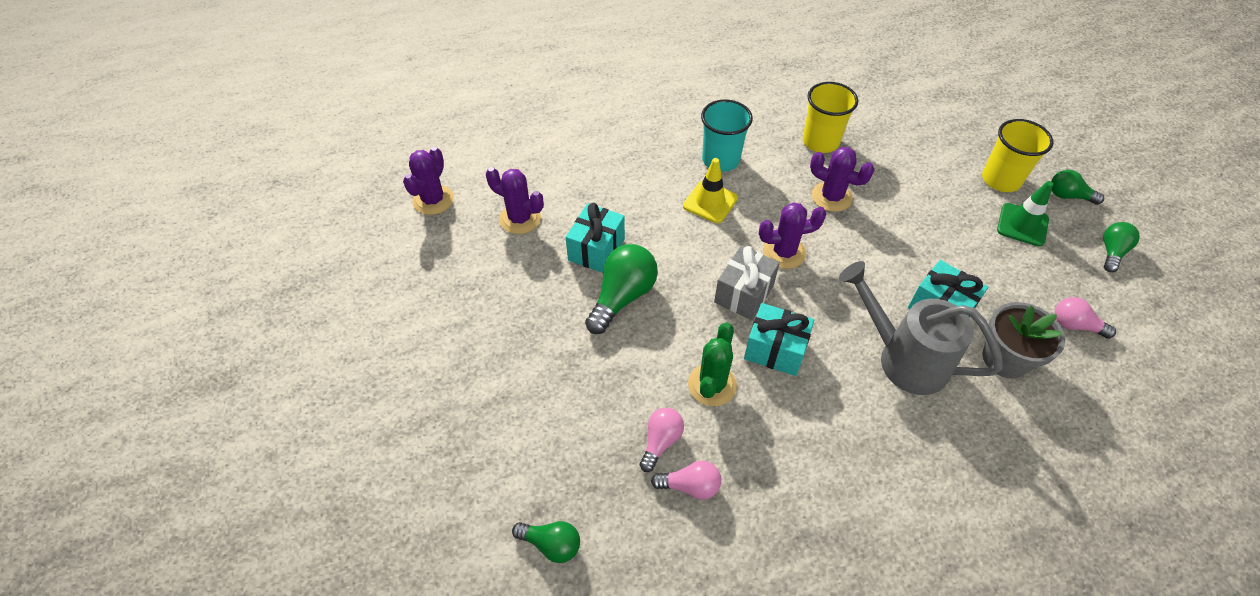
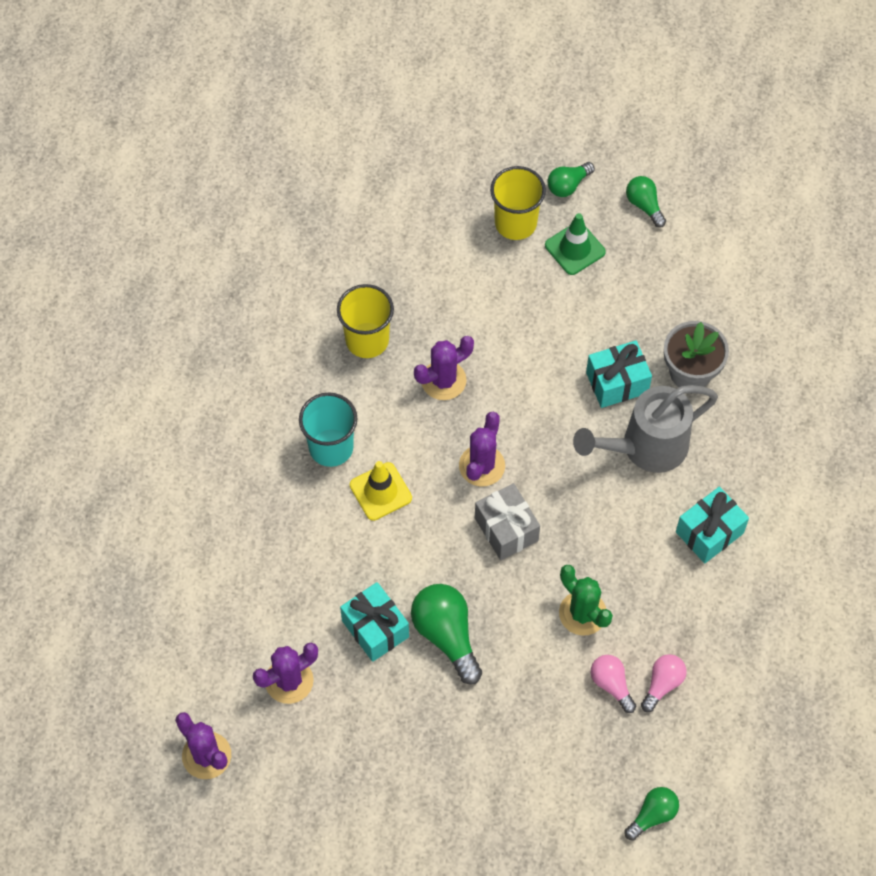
camera: 60 degrees left, 10 degrees up
turquoise gift [744,303,814,376] -> turquoise gift moved to [676,487,749,563]
pink light bulb [1055,297,1116,339] -> none

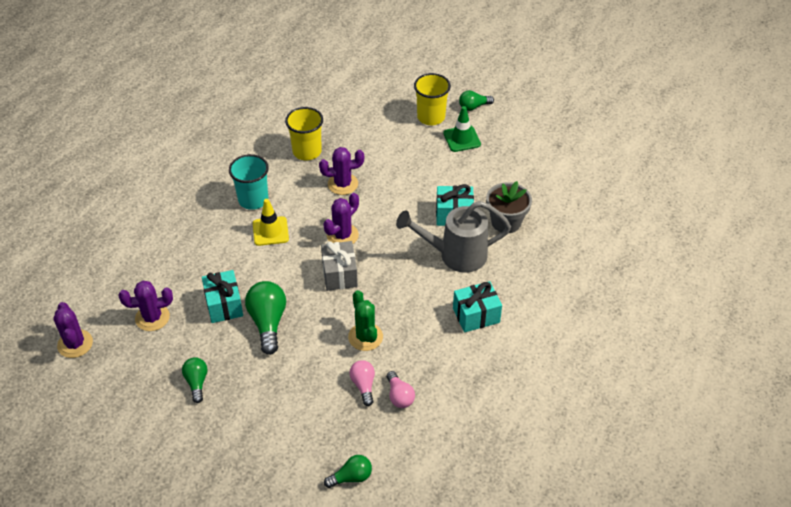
camera: 20 degrees right, 15 degrees down
green light bulb [626,176,666,228] -> green light bulb moved to [182,357,208,403]
pink light bulb [641,654,687,712] -> pink light bulb turned 105 degrees clockwise [387,371,415,408]

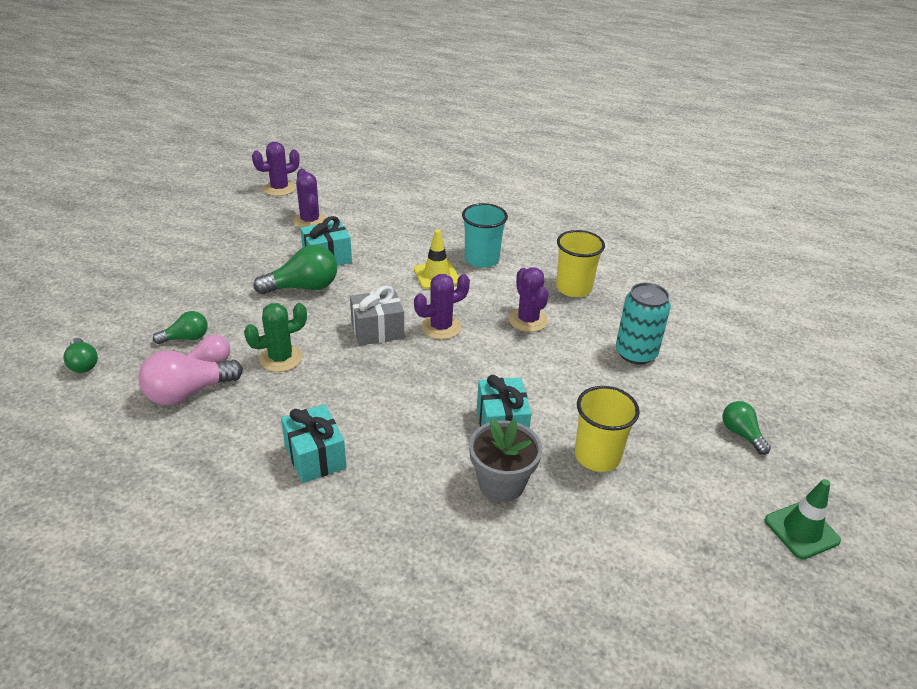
camera: 80 degrees right, 10 degrees down
green light bulb [182,357,208,403] -> green light bulb moved to [153,311,208,344]
purple cactus [323,193,359,244] -> purple cactus turned 60 degrees counterclockwise [414,274,470,340]
pink light bulb [387,371,415,408] -> pink light bulb [138,350,243,405], size x1.69
grey watering can [396,201,511,273] -> none
yellow cup [414,73,451,125] -> yellow cup moved to [575,386,640,472]
green traffic cone [443,106,481,152] -> green traffic cone moved to [764,479,841,559]
none -> turquoise can [616,283,671,365]

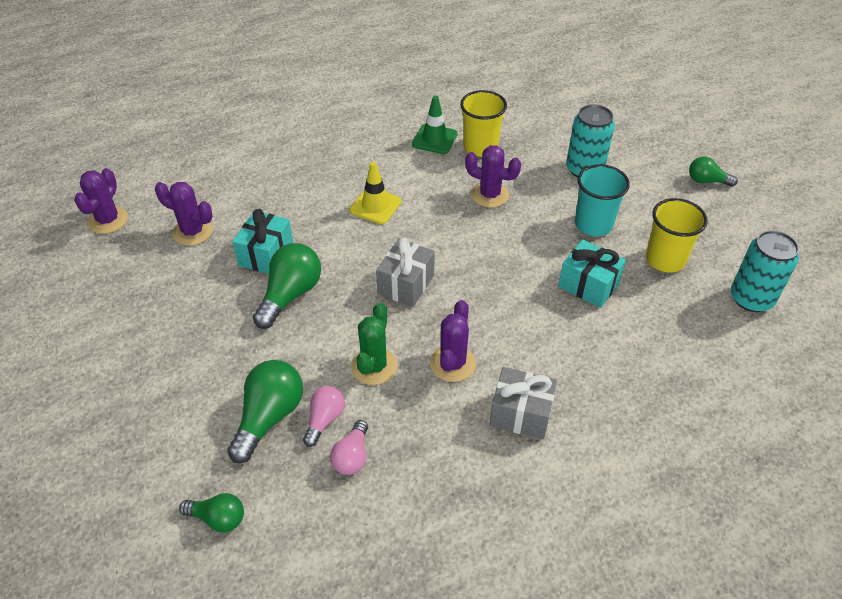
camera: 45 degrees left, 10 degrees up
pink light bulb [138,350,243,405] -> pink light bulb [330,420,368,475], size x0.59
green light bulb [153,311,208,344] -> green light bulb [227,360,303,463], size x1.69
turquoise gift [281,404,347,483] -> grey gift [490,367,557,439]
purple cactus [414,274,470,340] -> purple cactus moved to [430,300,476,382]
turquoise cup [462,203,508,268] -> turquoise cup moved to [575,164,630,236]
grey flower pot [469,418,542,502] -> none
green traffic cone [764,479,841,559] -> green traffic cone moved to [412,96,458,154]
none -> turquoise can [731,230,799,312]

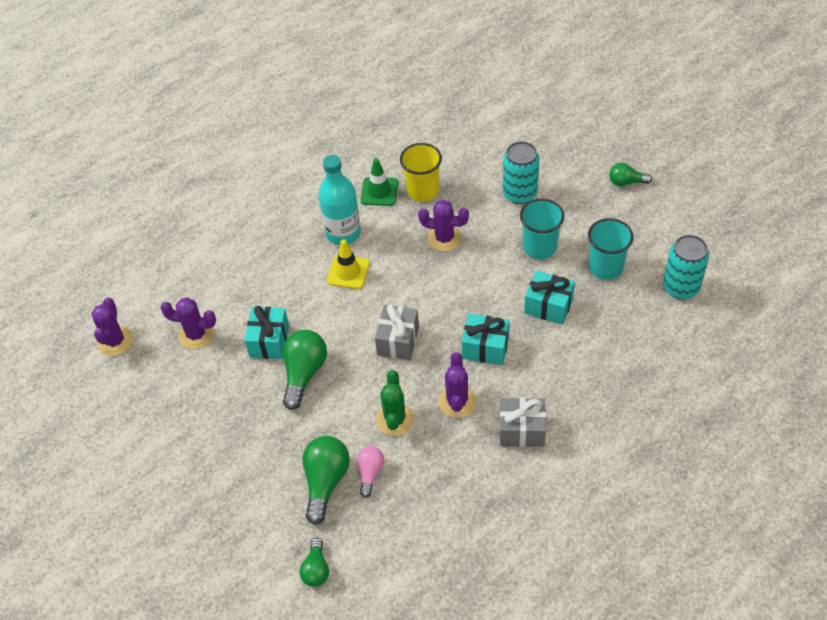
camera: 10 degrees left, 5 degrees up
green light bulb [179,493,244,532] -> green light bulb turned 90 degrees clockwise [300,538,329,587]
pink light bulb [330,420,368,475] -> none
yellow cup [646,198,708,273] -> turquoise cup [588,218,634,280]
none -> turquoise bottle [318,155,361,245]
none -> turquoise gift [462,314,510,365]

